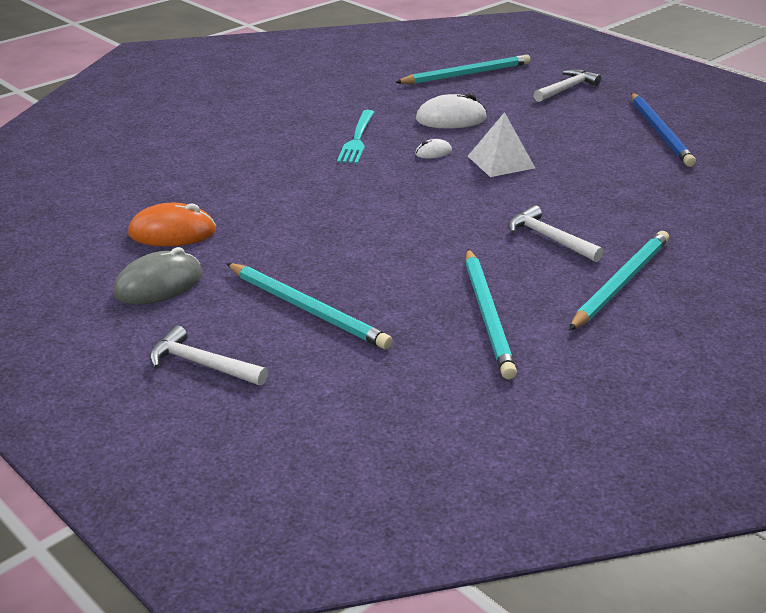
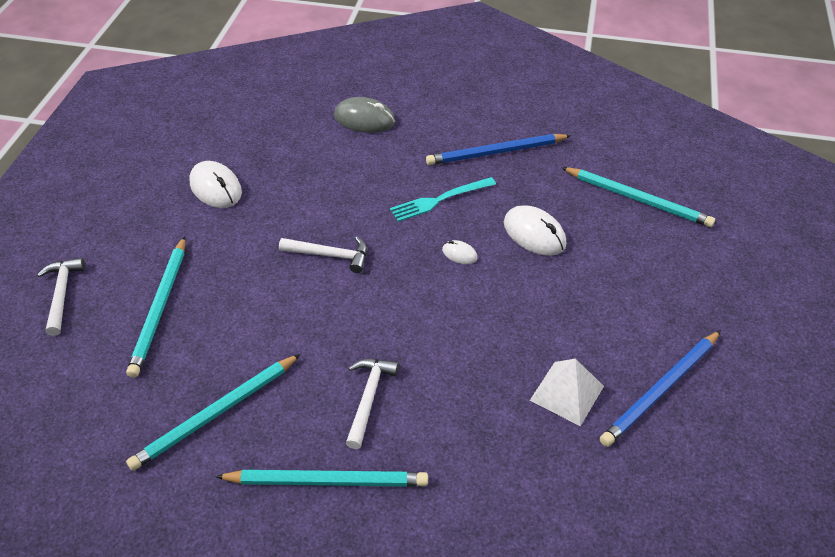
camera: 55 degrees right, 15 degrees up
grey mouse [113,247,203,305] -> grey mouse moved to [334,97,395,133]
orange mouse [128,203,216,246] -> white mouse [189,161,242,208]
white pyramid [468,112,535,177] -> white pyramid moved to [530,358,604,426]
white hammer [534,69,601,102] -> white hammer moved to [279,237,367,273]
none -> blue pencil [426,134,571,165]

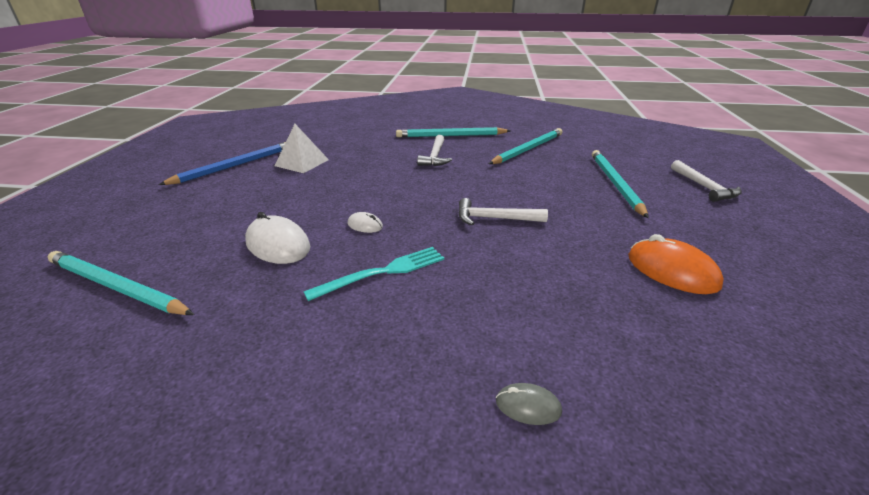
camera: 175 degrees right, 15 degrees down
white mouse [189,161,242,208] -> orange mouse [628,234,724,294]
grey mouse [334,97,395,133] -> grey mouse [496,383,562,425], size x0.51
blue pencil [426,134,571,165] -> none

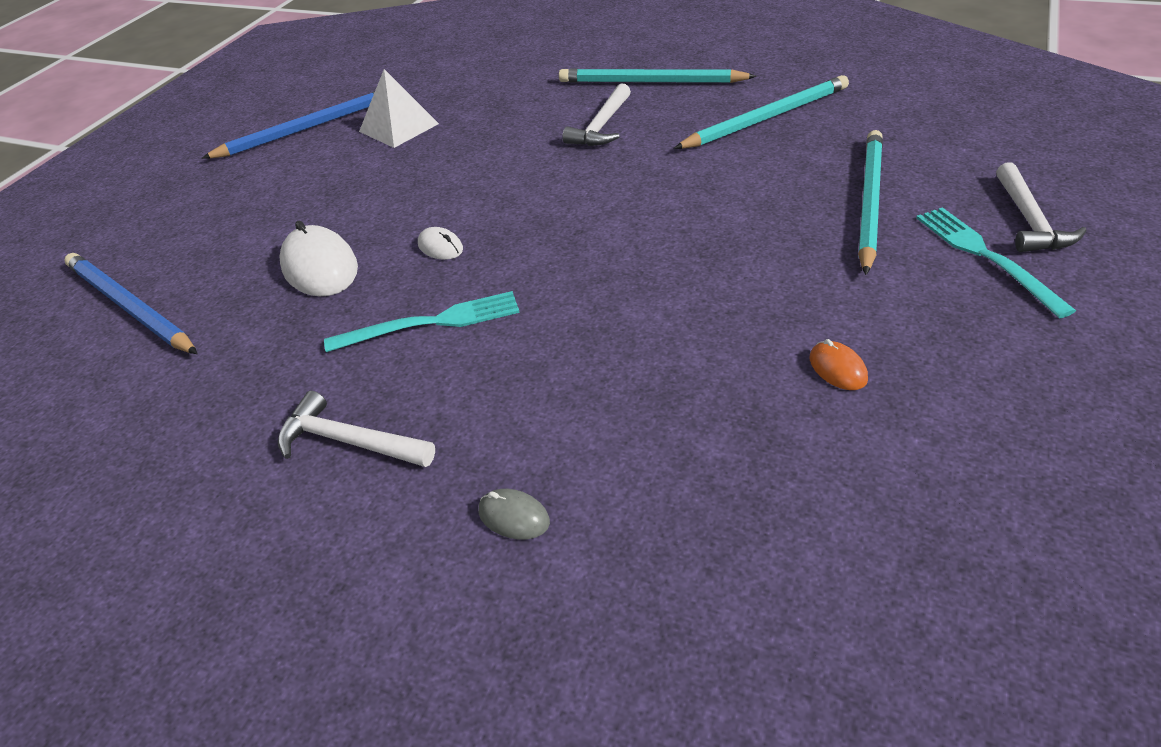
camera: 20 degrees right, 10 degrees up
turquoise pencil [48,251,194,315] -> blue pencil [64,253,198,354]
white hammer [458,198,548,225] -> white hammer moved to [278,391,435,467]
orange mouse [628,234,724,294] -> orange mouse [810,339,868,390], size x0.51
none -> turquoise fork [916,207,1076,318]

